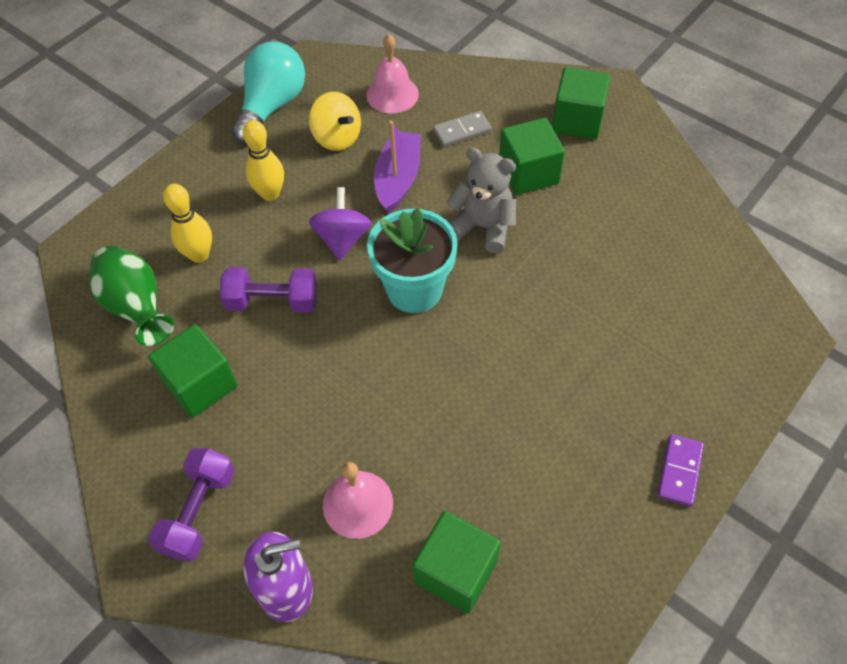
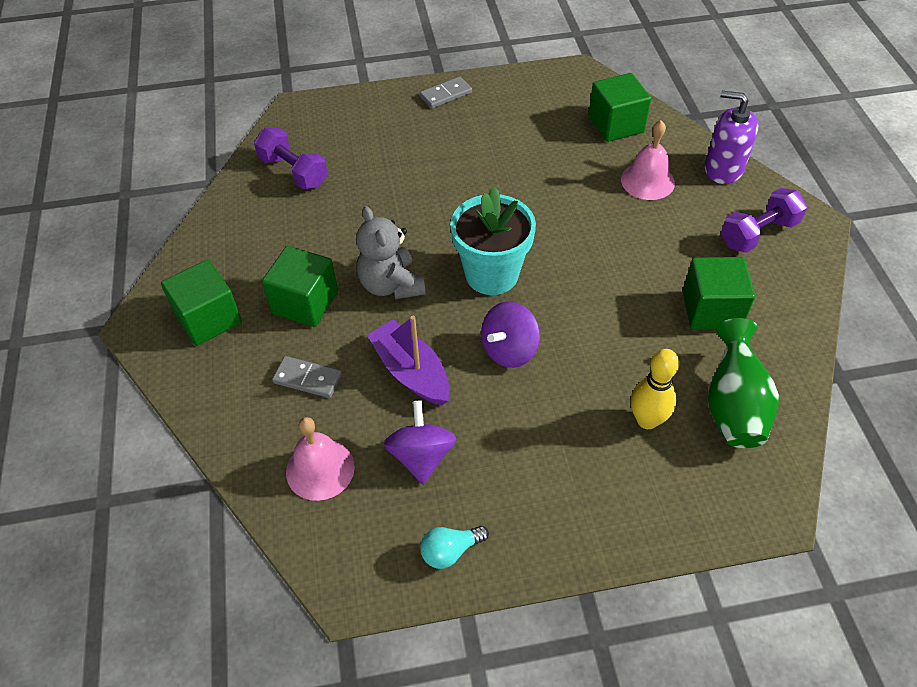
camera: 140 degrees left, 5 degrees down
purple dumbbell [220,267,317,313] -> purple dumbbell moved to [254,127,328,189]
turquoise light bulb [231,42,305,144] -> turquoise light bulb [420,526,489,569], size x0.48
yellow bowling pin [243,120,284,201] -> none
yellow spinning top [309,92,361,151] -> purple spinning top [384,401,457,485]
purple boat [374,121,421,214] -> purple boat turned 90 degrees clockwise [367,316,450,405]
purple domino [657,434,704,507] -> grey domino [420,77,472,108]

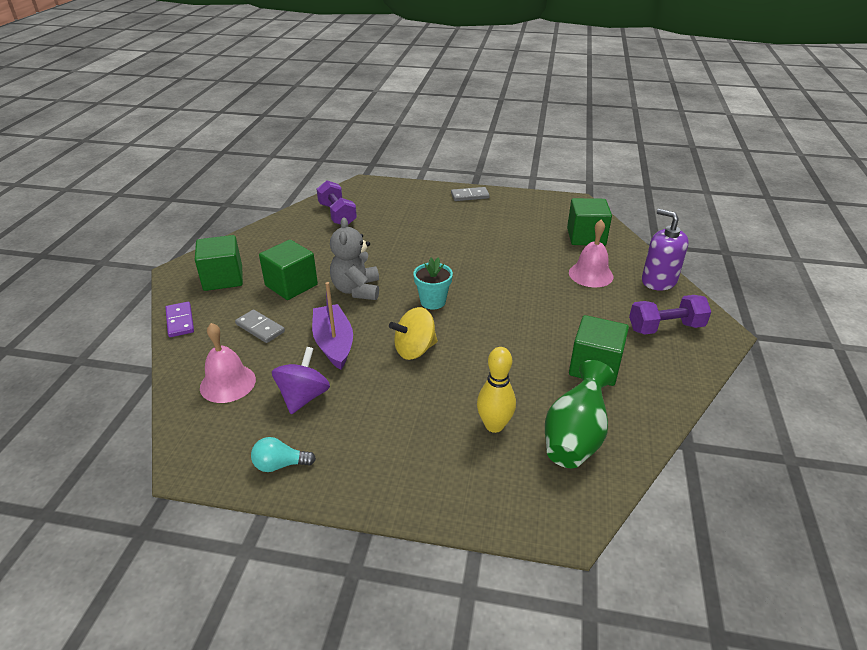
camera: 20 degrees right, 15 degrees down
turquoise flower pot [450,186,536,295] -> turquoise flower pot [413,257,453,309], size x0.60
purple spinning top [481,302,540,368] -> yellow spinning top [389,307,438,360]
none -> purple domino [165,302,194,337]

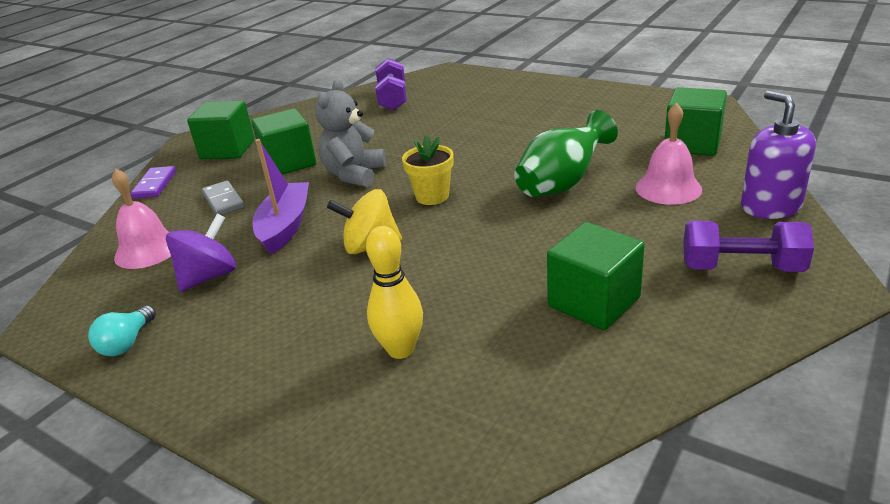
camera: 25 degrees right, 5 degrees down
turquoise light bulb [251,437,316,472] -> turquoise light bulb turned 90 degrees counterclockwise [88,305,156,356]
turquoise flower pot [413,257,453,309] -> yellow flower pot [402,135,454,205]
grey domino [451,187,490,201] -> none
green vase [545,360,615,468] -> green vase moved to [514,110,618,197]

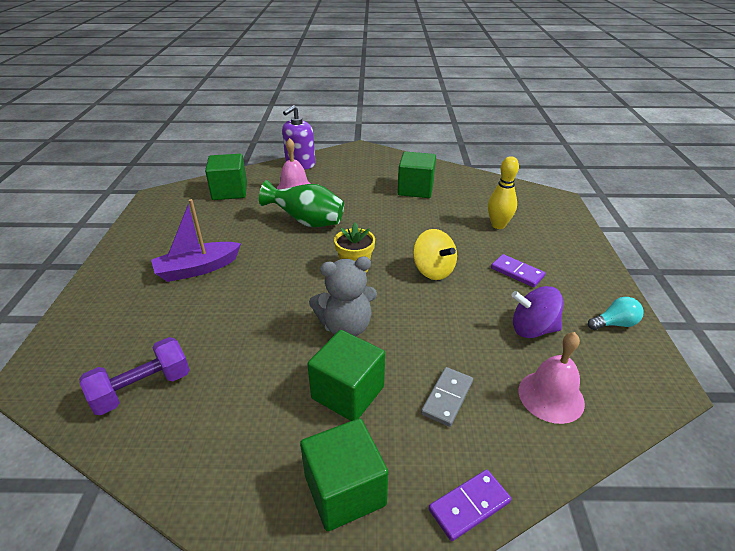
camera: 125 degrees left, 5 degrees up
purple boat [253,139,309,255] -> purple boat moved to [151,199,241,282]
purple dumbbell [683,221,814,272] -> none
none -> purple domino [491,254,546,287]

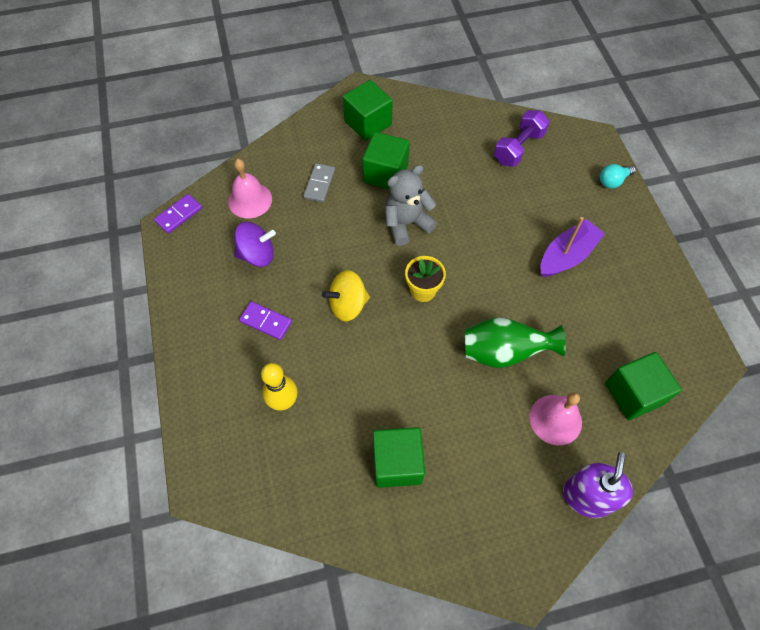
camera: 165 degrees right, 25 degrees up
yellow spinning top [413,229,457,280] -> yellow spinning top turned 60 degrees counterclockwise [322,270,370,321]
purple domino [429,469,511,541] -> purple domino moved to [154,194,202,234]
turquoise light bulb [588,297,644,330] -> turquoise light bulb moved to [600,164,636,189]

